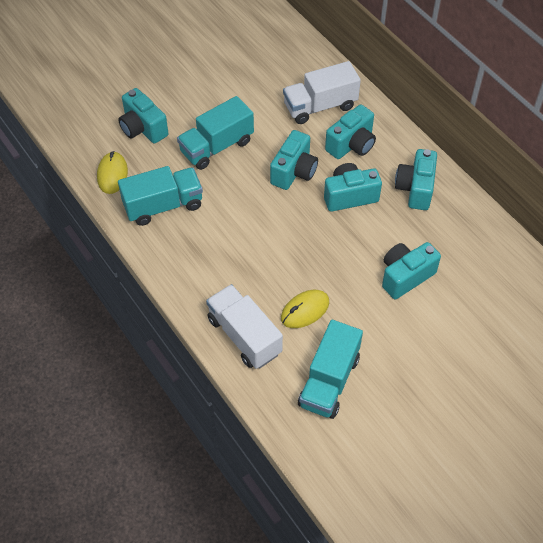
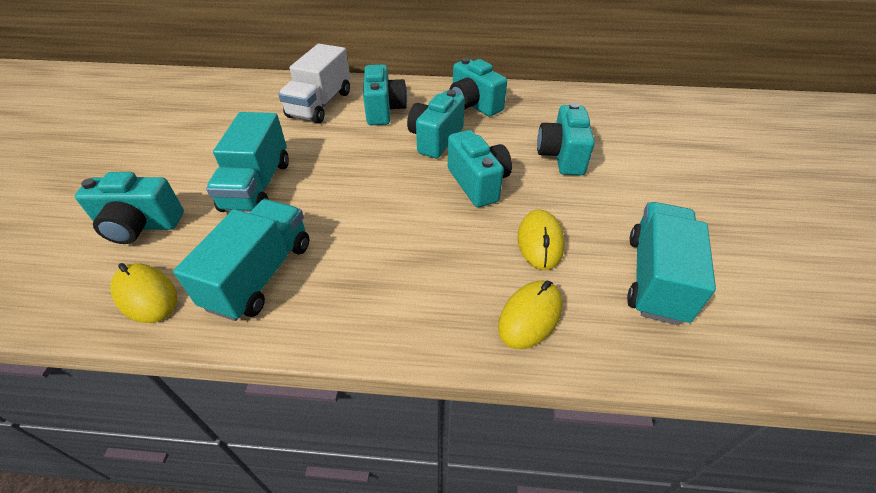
camera: 50 degrees left, 10 degrees down
white truck [206,284,283,369] -> yellow mouse [498,280,563,349]
turquoise camera [270,130,318,190] -> turquoise camera moved to [448,130,512,207]
turquoise truck [298,320,363,419] -> turquoise truck turned 135 degrees counterclockwise [627,202,716,325]

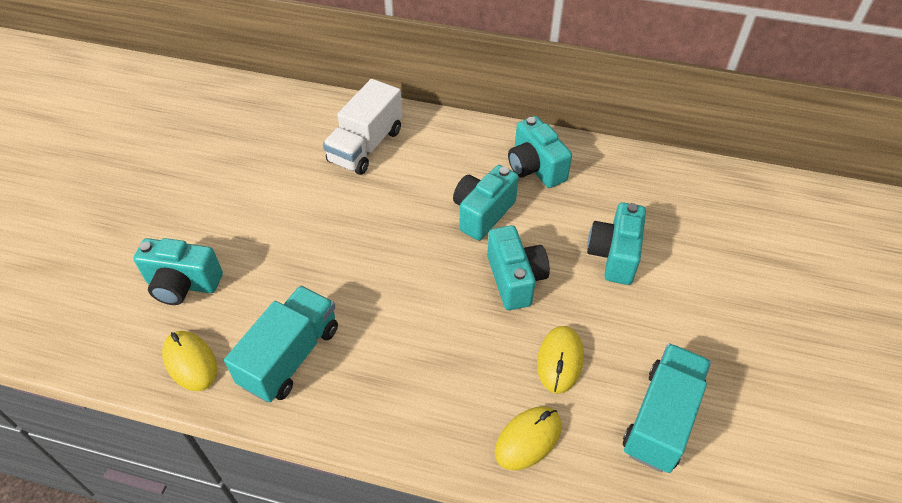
camera: 10 degrees right, 5 degrees up
turquoise truck [206,112,289,212] -> none
turquoise camera [363,64,407,125] -> none

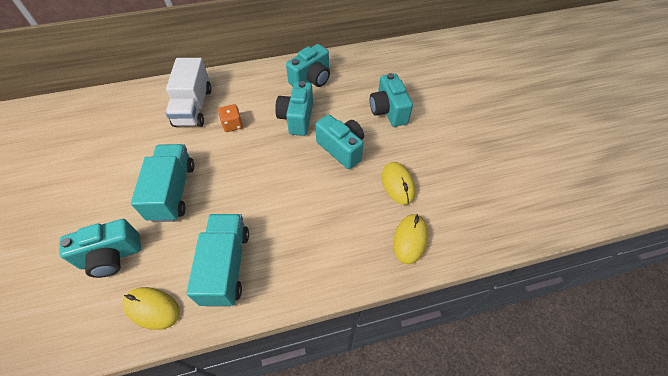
camera: 30 degrees left, 5 degrees up
turquoise camera [508,116,572,188] -> turquoise camera turned 75 degrees counterclockwise [286,44,330,87]
turquoise truck [623,343,711,473] -> turquoise truck moved to [131,144,194,222]
none -> orange dice [218,104,243,132]

